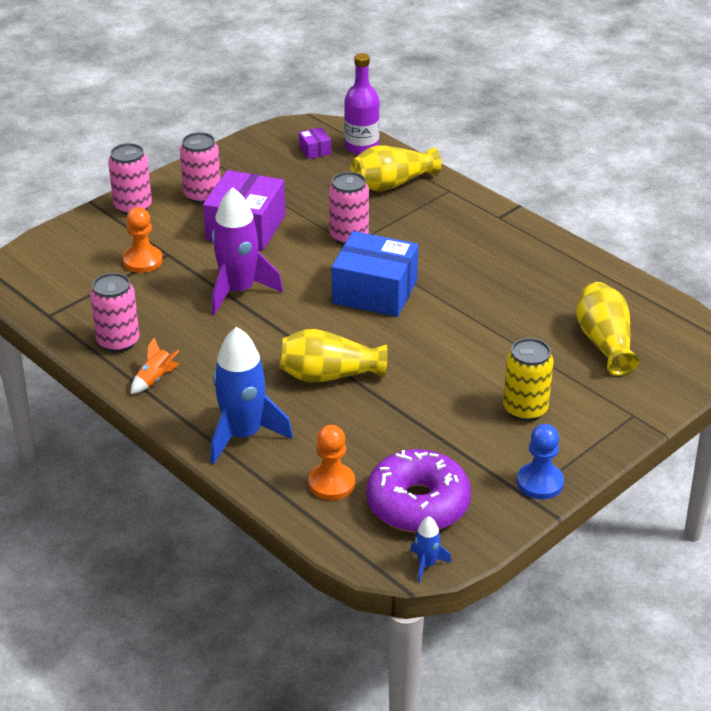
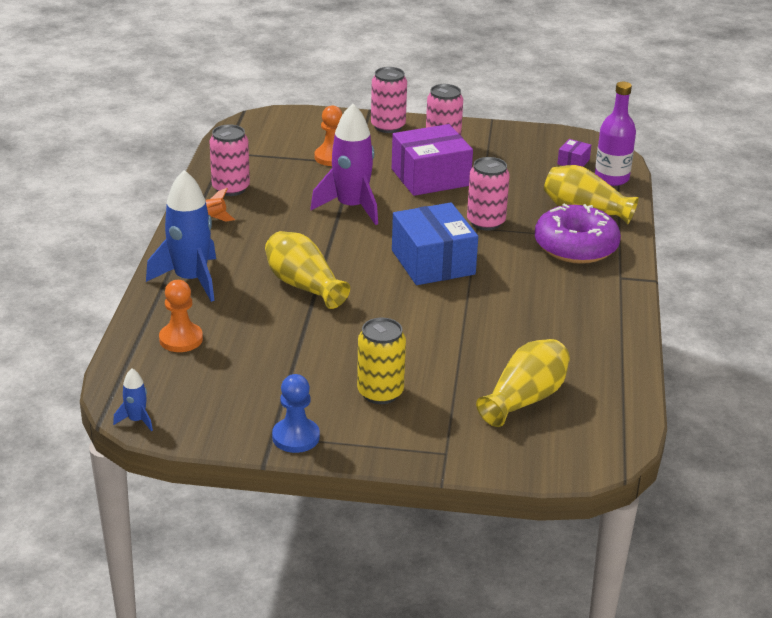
camera: 50 degrees right, 5 degrees down
purple donut [366,449,471,533] -> purple donut moved to [535,204,621,264]

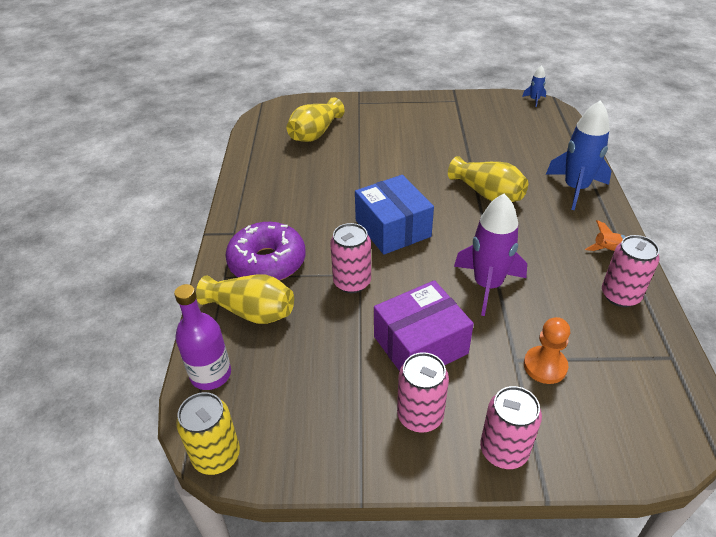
camera: 175 degrees right, 10 degrees up
orange pawn [159,280,203,352] -> none
blue pawn [272,374,320,453] -> none
yellow can [357,318,406,404] -> yellow can moved to [176,392,240,475]
purple box [557,139,591,167] -> none

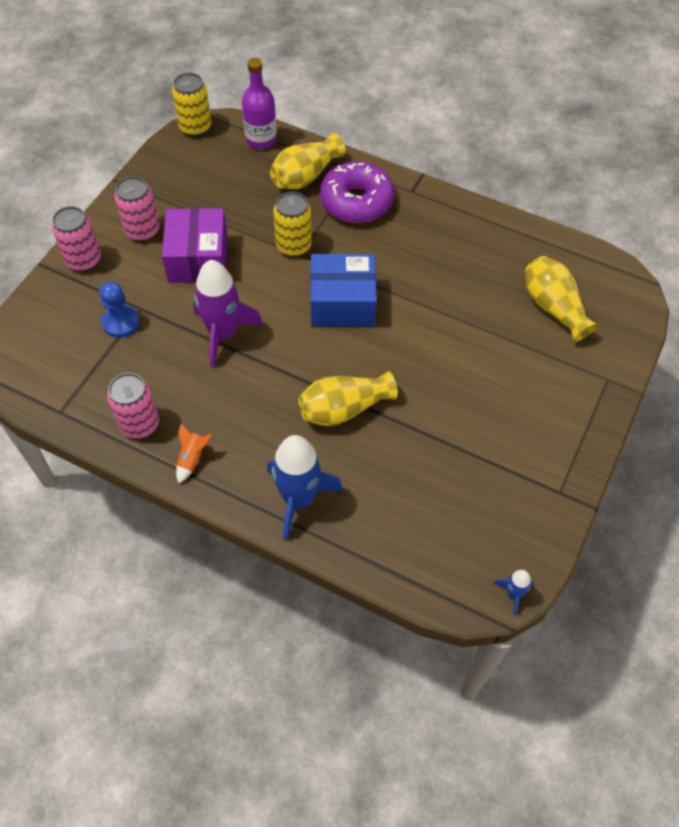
camera: 115 degrees right, 15 degrees up
pink can [330,223,371,293] -> yellow can [273,192,312,257]
orange pawn [524,317,570,384] -> blue pawn [99,281,140,338]

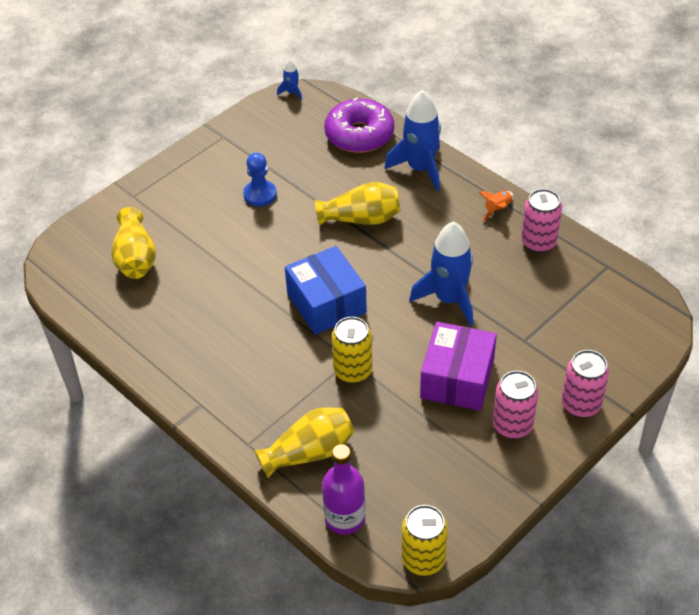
camera: 160 degrees left, 10 degrees down
blue pawn [99,281,140,338] -> blue pawn moved to [243,153,277,207]
purple rocket [193,260,263,368] -> blue rocket [409,221,473,326]
blue box [310,254,377,326] -> blue box turned 45 degrees clockwise [285,246,367,335]
purple donut [320,161,394,223] -> purple donut moved to [324,97,394,153]

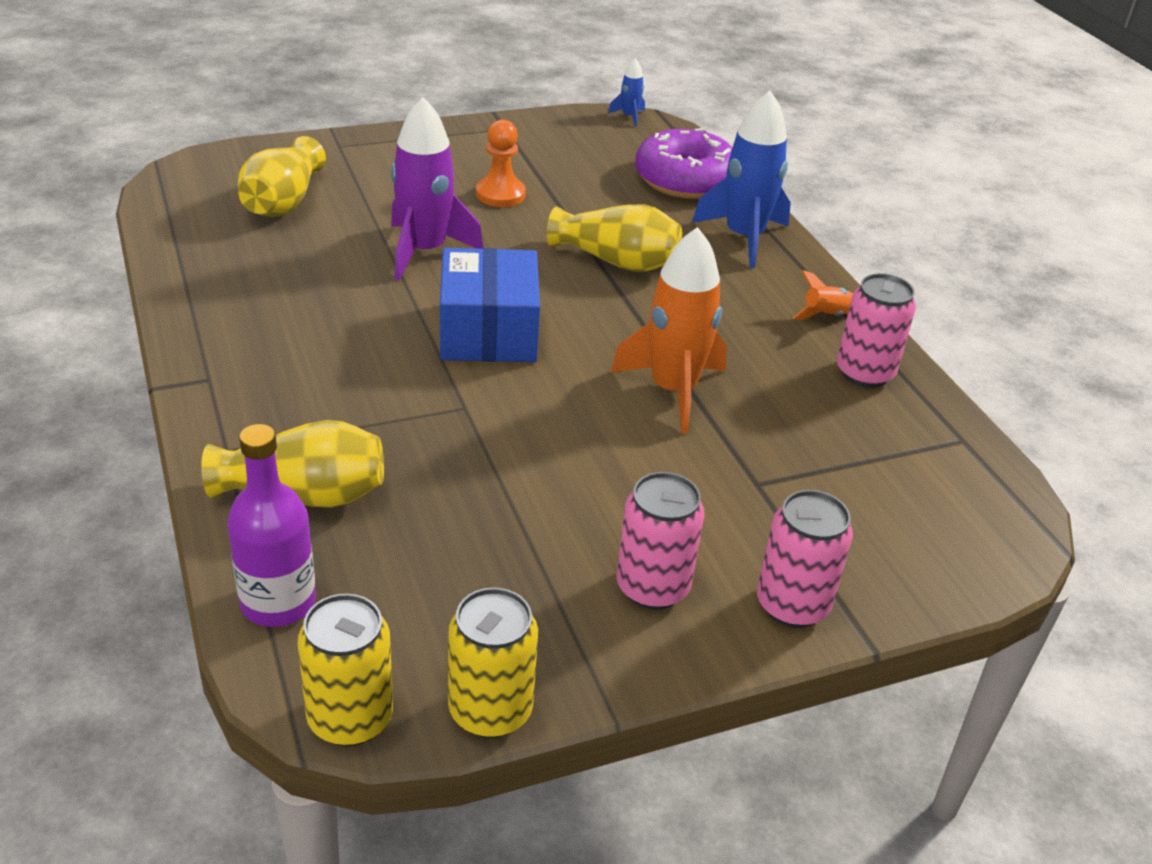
camera: 20 degrees right, 10 degrees down
blue pawn [243,153,277,207] -> orange pawn [476,120,526,207]
yellow can [332,317,372,383] -> yellow can moved to [448,587,538,738]
blue rocket [409,221,473,326] -> orange rocket [611,227,727,434]
purple box [420,322,497,411] -> none
none -> purple rocket [391,97,483,280]

